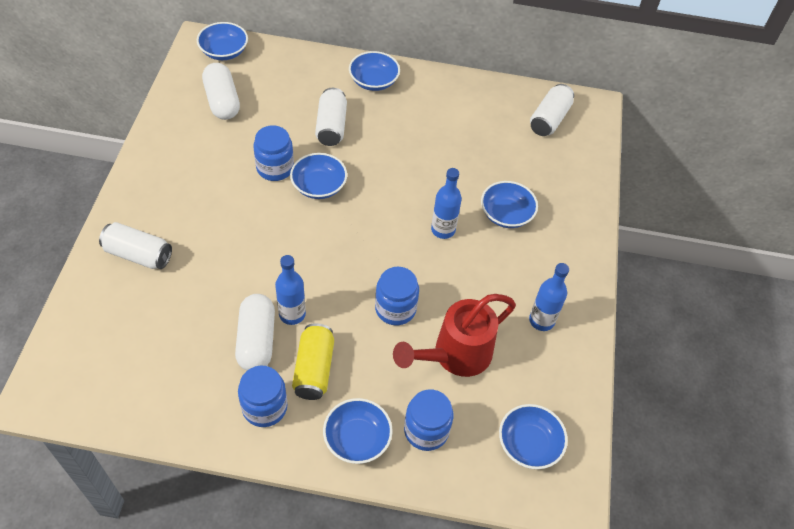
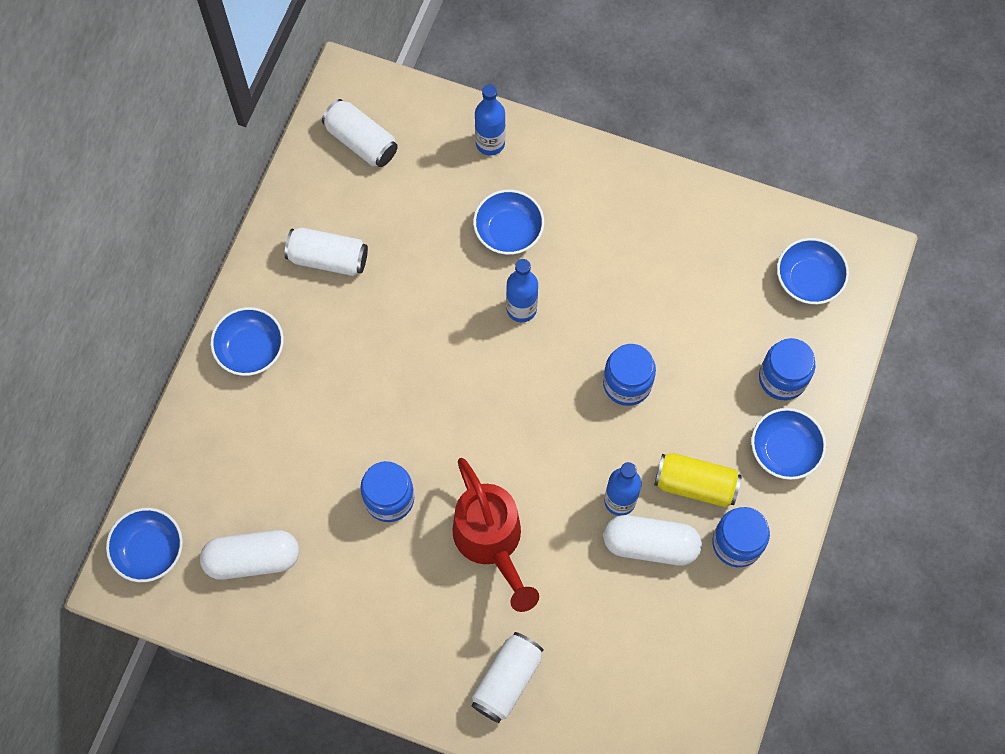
camera: 75 degrees left, 15 degrees up
blue bowl [290,153,347,199] -> none
white can [315,88,347,146] -> white can moved to [285,228,368,276]
red watering can [393,294,516,377] -> red watering can moved to [452,458,539,612]
blue bottle [529,263,569,331] -> blue bottle moved to [475,84,505,156]

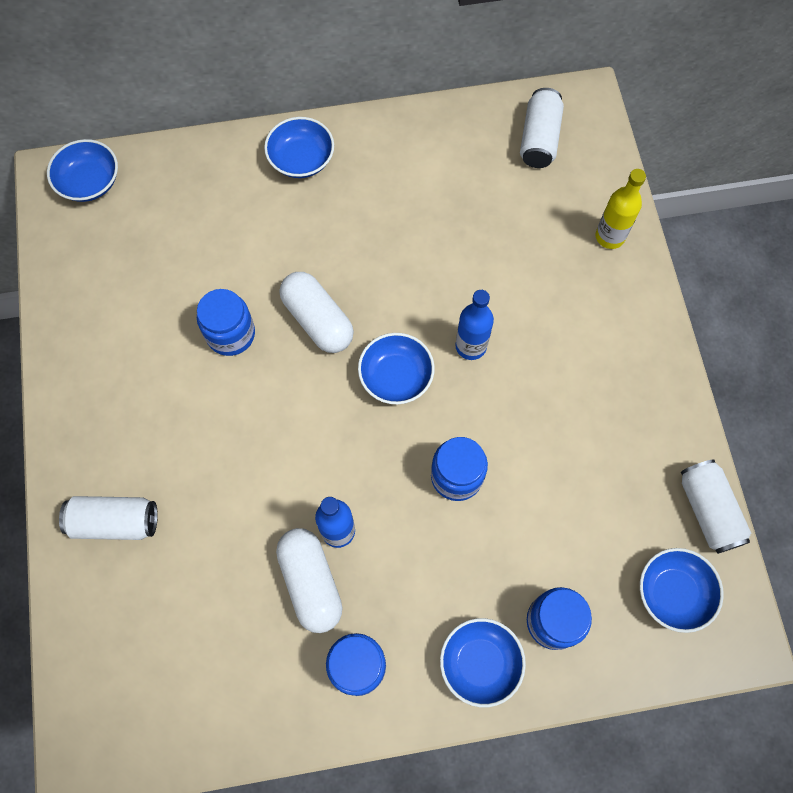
camera: 60 degrees right, 0 degrees up
white capsule [200,530,299,580] -> white capsule moved to [280,272,354,353]
white can [285,228,368,276] -> white can moved to [681,459,751,554]
red watering can [452,458,539,612] -> none
blue bowl [473,189,544,255] -> blue bowl moved to [358,333,435,404]
blue bottle [475,84,505,156] -> yellow bottle [595,169,646,249]
yellow can [654,453,742,507] -> none

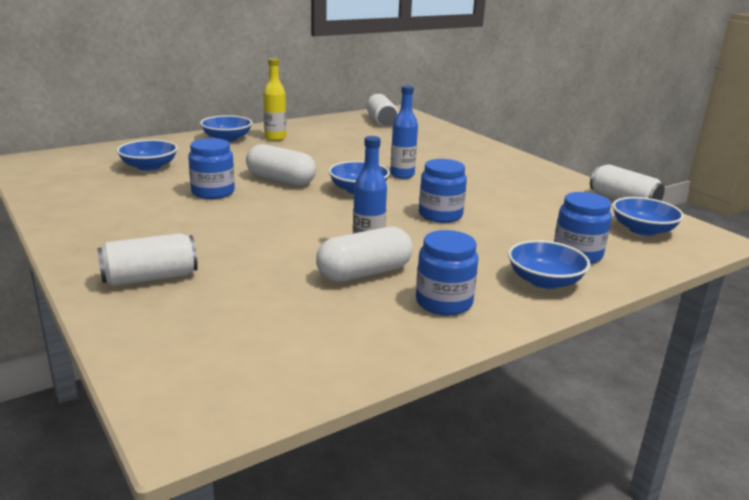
camera: 25 degrees left, 45 degrees down
blue bowl [47,139,118,202] -> blue bowl moved to [117,139,178,171]
white capsule [276,528,342,633] -> white capsule turned 75 degrees counterclockwise [316,227,413,282]
yellow bottle [595,169,646,249] -> yellow bottle moved to [263,58,286,141]

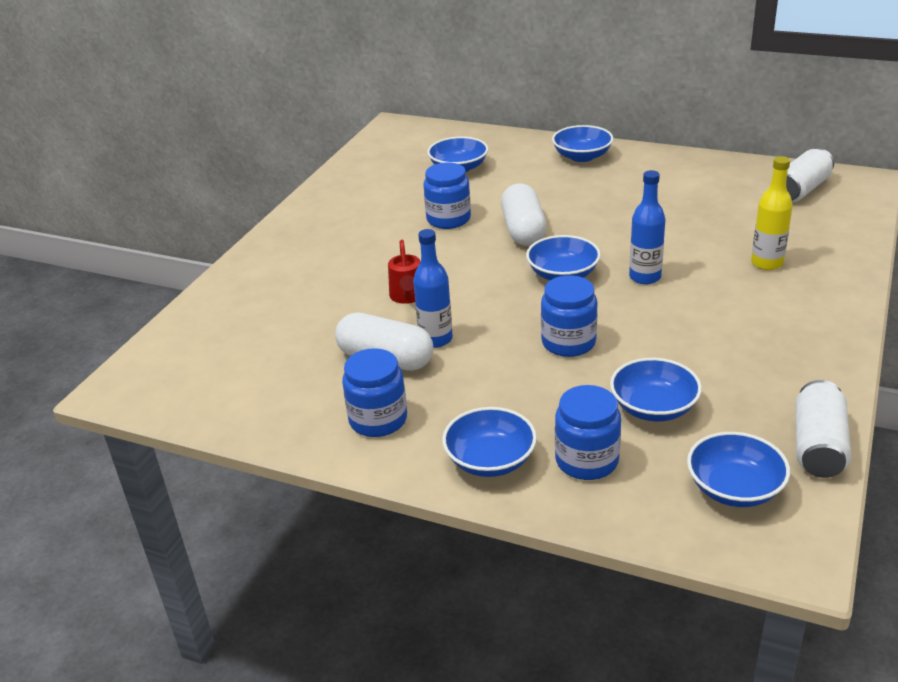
camera: 60 degrees right, 10 degrees up
white can [97,233,198,286] -> none
yellow bottle [263,58,286,141] -> yellow bottle moved to [751,156,793,270]
none -> red watering can [388,240,421,304]
none -> blue bowl [610,358,702,421]

